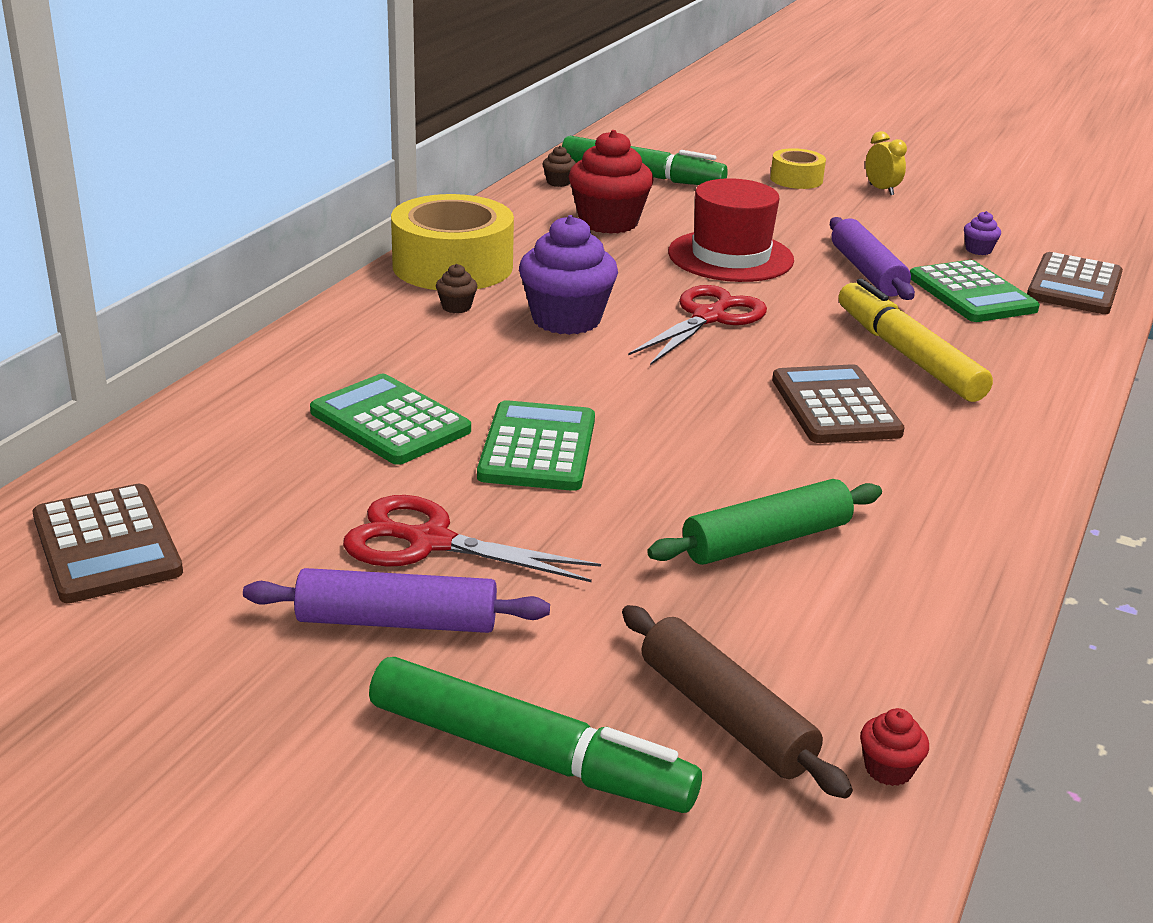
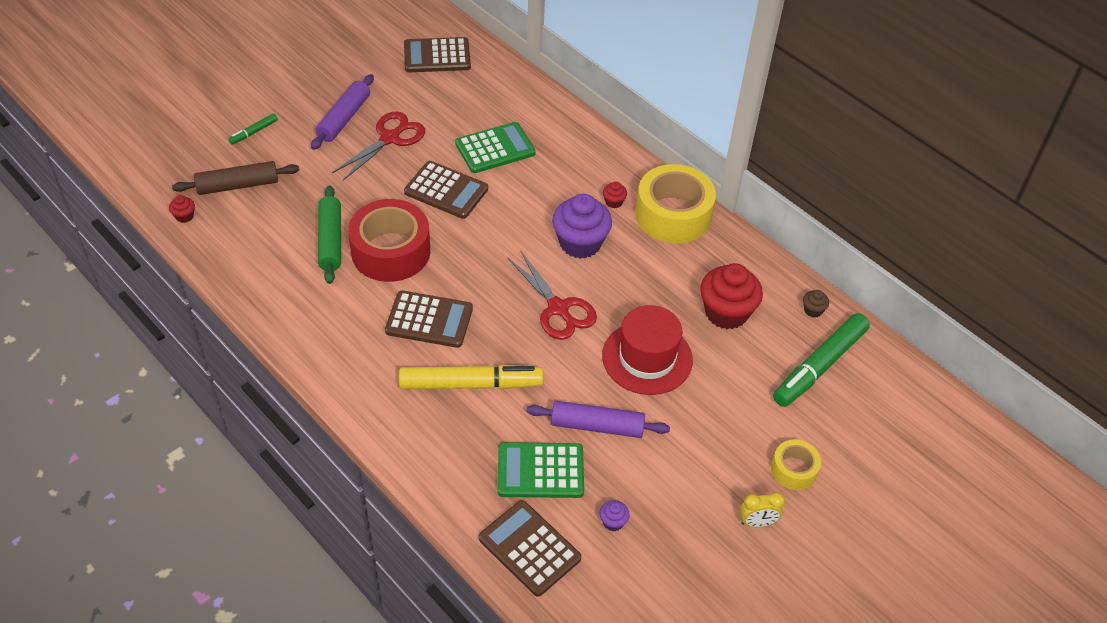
camera: 110 degrees right, 20 degrees up
green marker [369,657,702,813] -> green marker [228,113,278,144], size x0.45
brown cupcake [436,264,477,313] -> red cupcake [603,181,627,208]
green calculator [477,400,595,491] -> brown calculator [404,161,488,219]
none -> red tape [348,199,430,282]

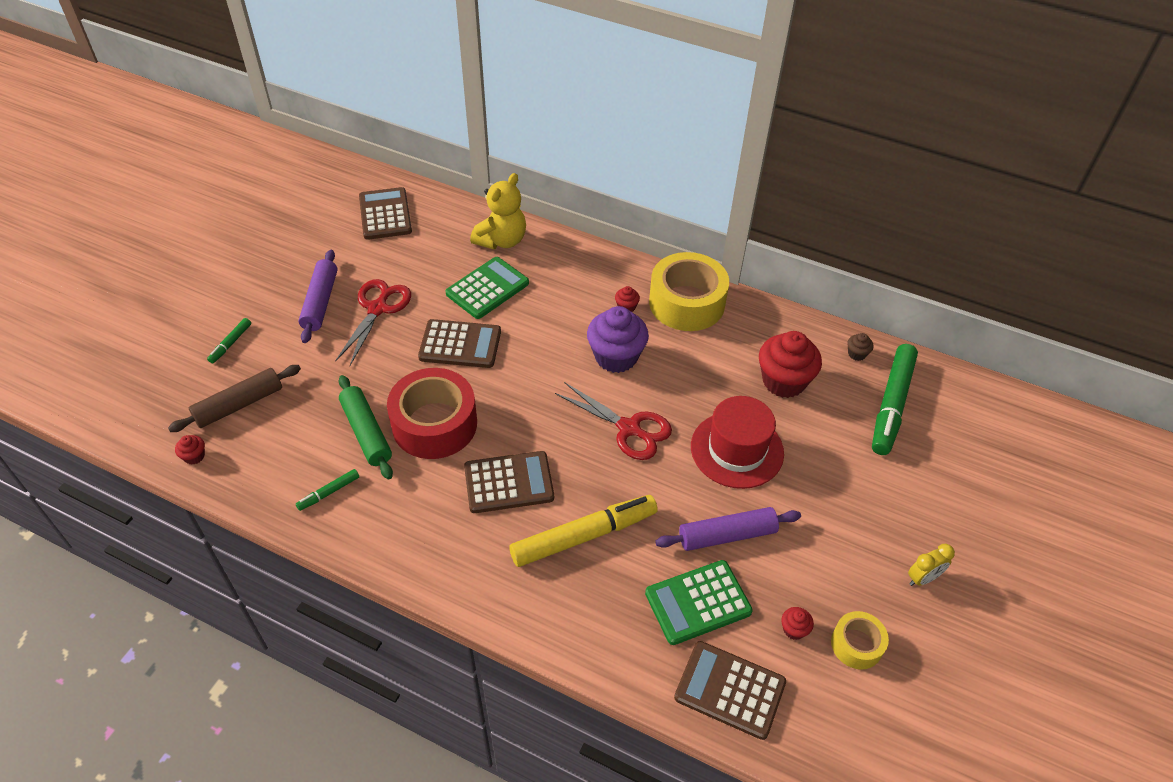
camera: 20 degrees left, 0 degrees up
brown calculator [404,37,471,72] -> brown calculator turned 105 degrees clockwise [359,187,412,240]
purple cupcake [600,500,630,531] -> red cupcake [781,607,814,640]
yellow tape [771,439,821,490] -> yellow tape moved to [831,611,889,670]
none -> green marker [296,469,359,511]
none -> yellow teddy bear [470,173,526,249]

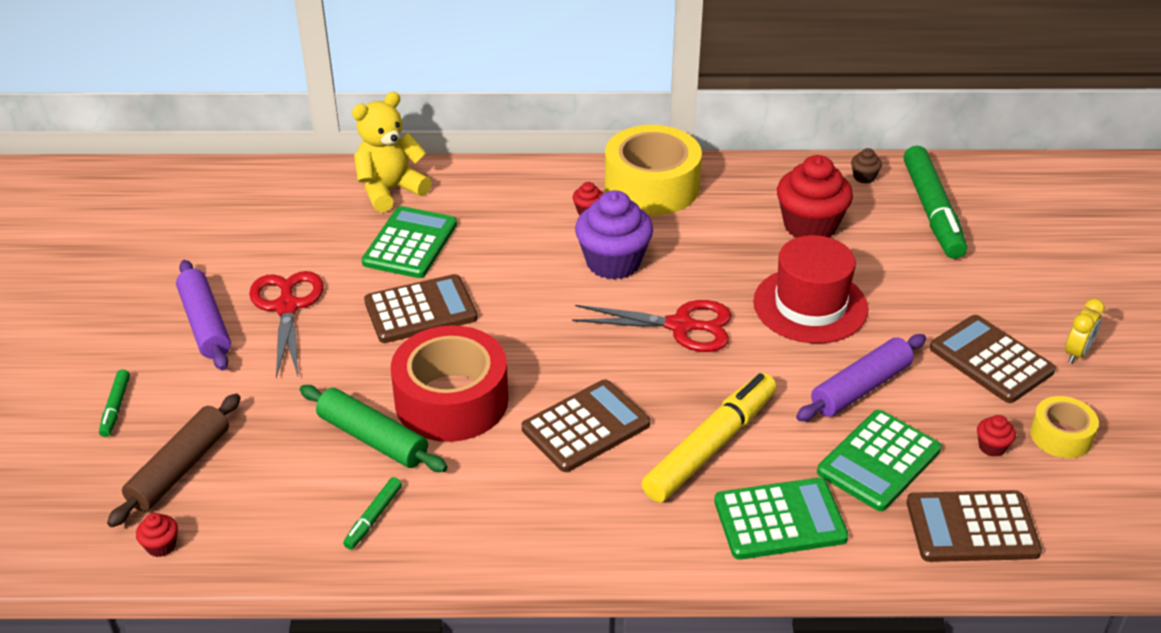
camera: 25 degrees left, 10 degrees down
brown calculator [359,187,412,240] -> brown calculator moved to [930,315,1056,403]
yellow teddy bear [470,173,526,249] -> yellow teddy bear turned 135 degrees counterclockwise [352,92,432,213]
none -> green calculator [714,478,848,560]

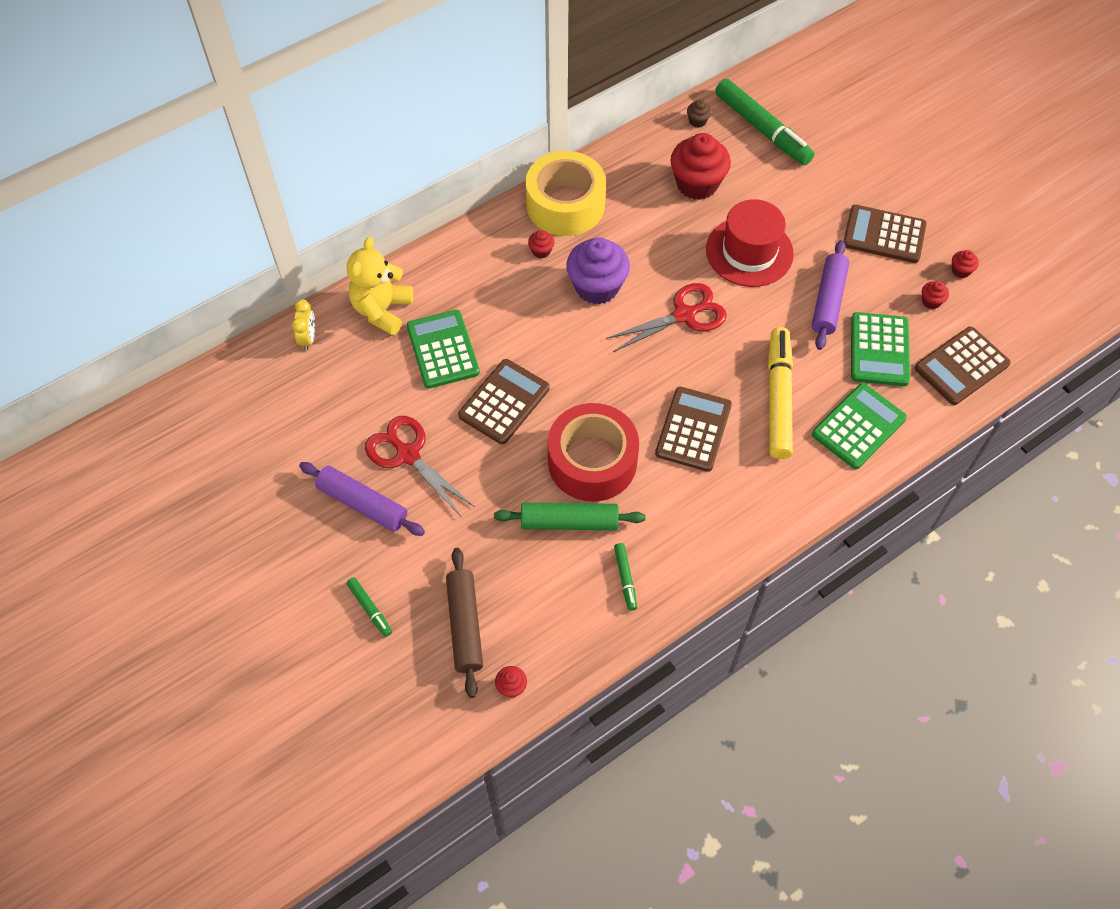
camera: 35 degrees left, 20 degrees up
yellow tape [1030,396,1099,458] -> red cupcake [952,250,979,278]
yellow clock [1065,299,1105,363] -> yellow clock moved to [292,299,315,350]

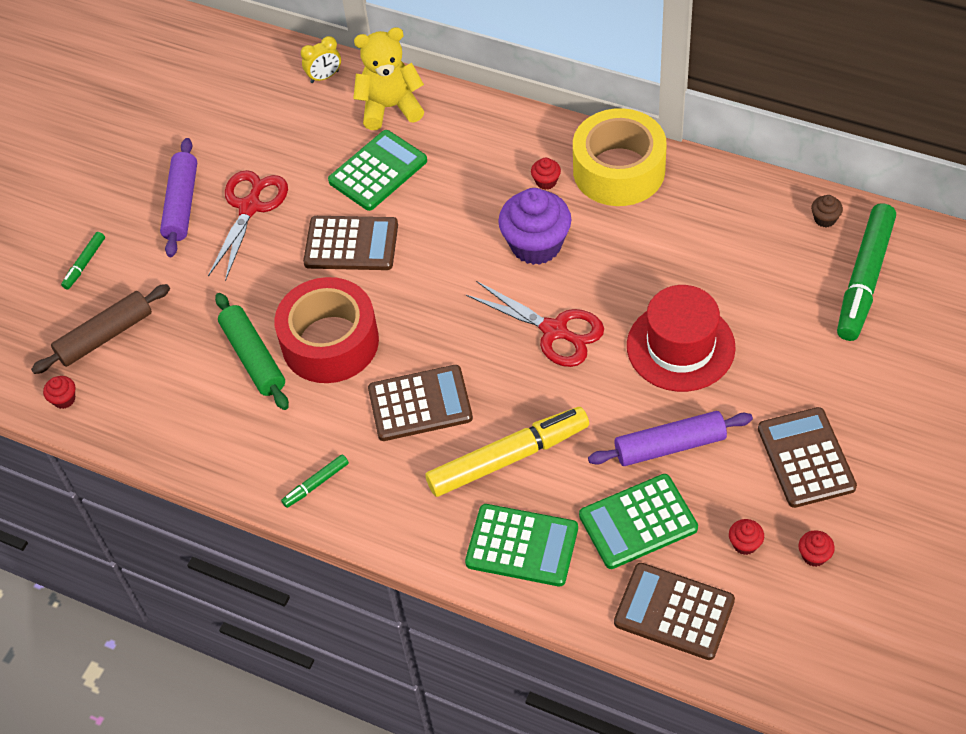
camera: 65 degrees right, 5 degrees down
green marker [614,543,637,611] -> green marker moved to [281,454,349,508]
red cupcake [670,133,731,200] -> none

